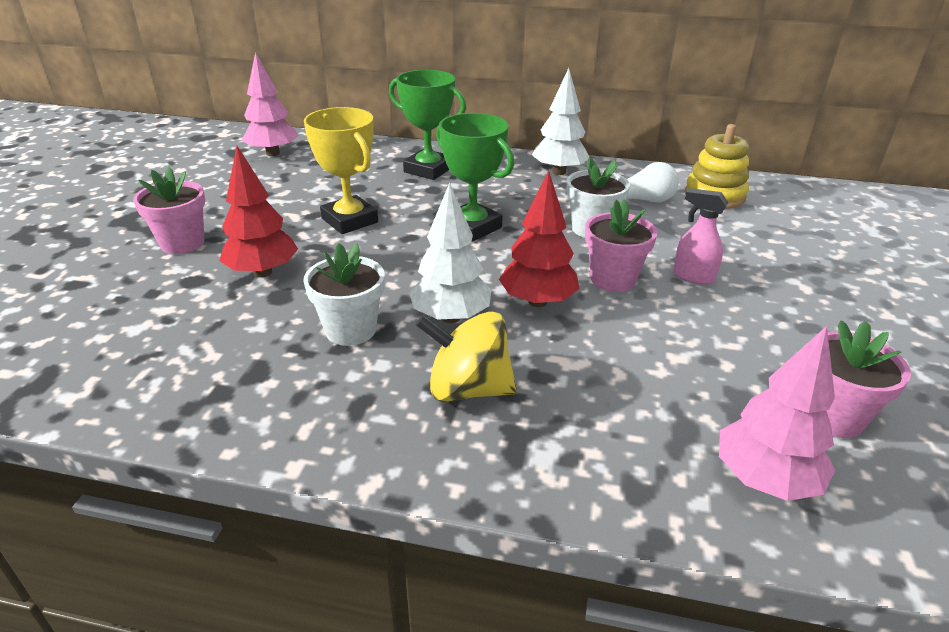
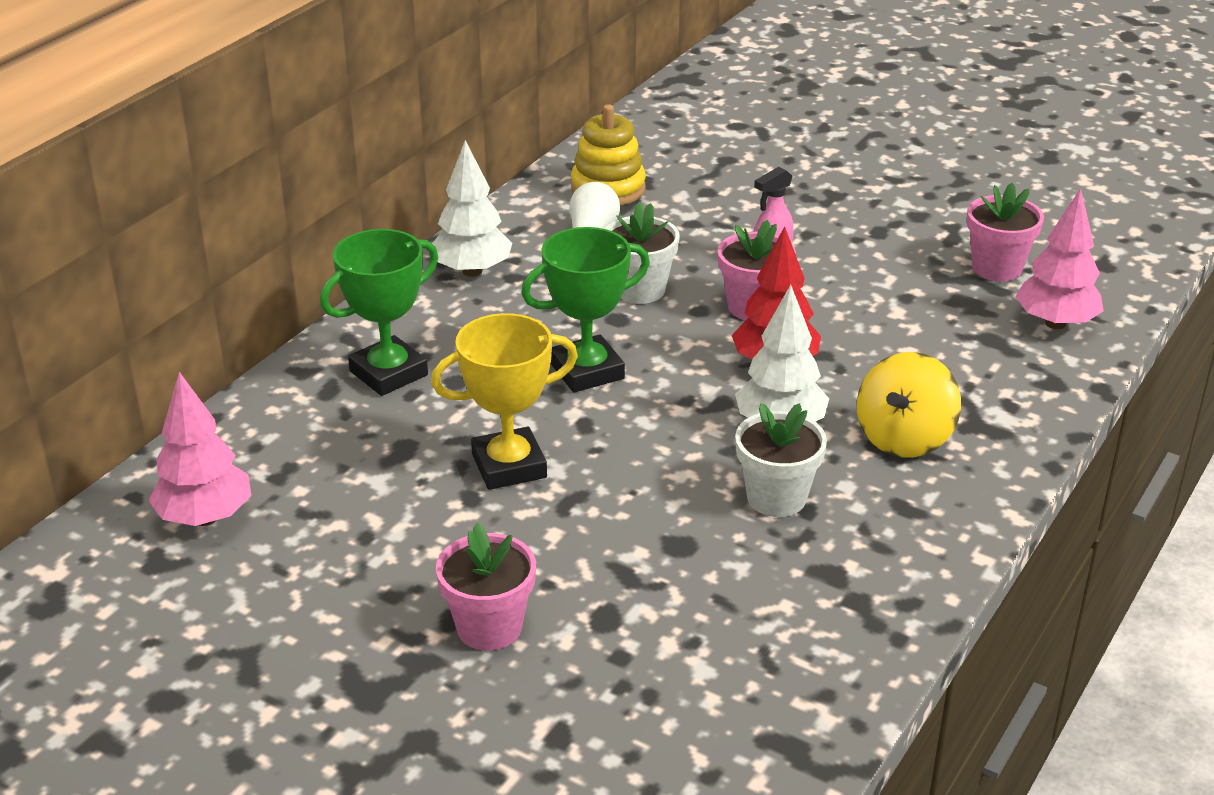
camera: 70 degrees left, 0 degrees up
red tree [219,146,298,277] -> none

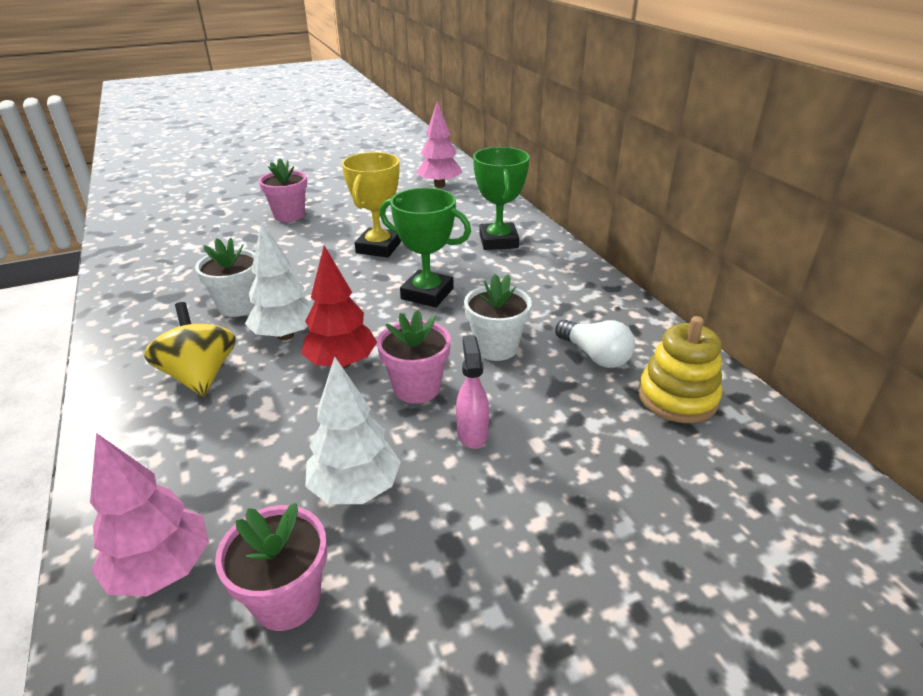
camera: 125 degrees right, 0 degrees up
white tree [432,140,512,277] -> white tree moved to [305,357,401,504]
green trophy [521,227,650,393] -> green trophy turned 75 degrees counterclockwise [380,188,471,307]

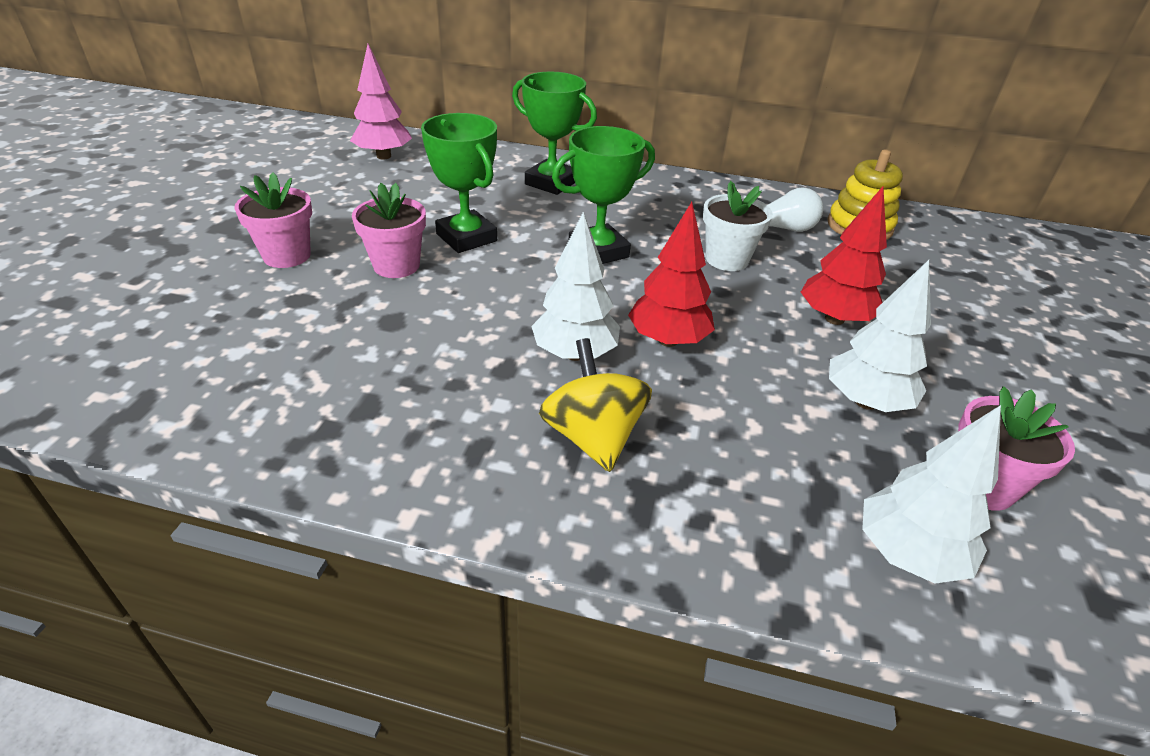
camera: 55 degrees left, 5 degrees up
pink tree [90,433,209,596] -> white tree [862,405,1001,584]
yellow spinning top [144,302,236,397] -> yellow spinning top turned 60 degrees clockwise [539,338,652,472]
white flower pot [195,238,256,317] -> none
yellow trophy [342,152,401,257] -> green trophy [421,113,497,253]
pink flower pot [377,310,451,404] -> pink flower pot moved to [352,183,426,278]
pink spray bottle [456,335,489,449] -> red tree [801,186,887,325]

